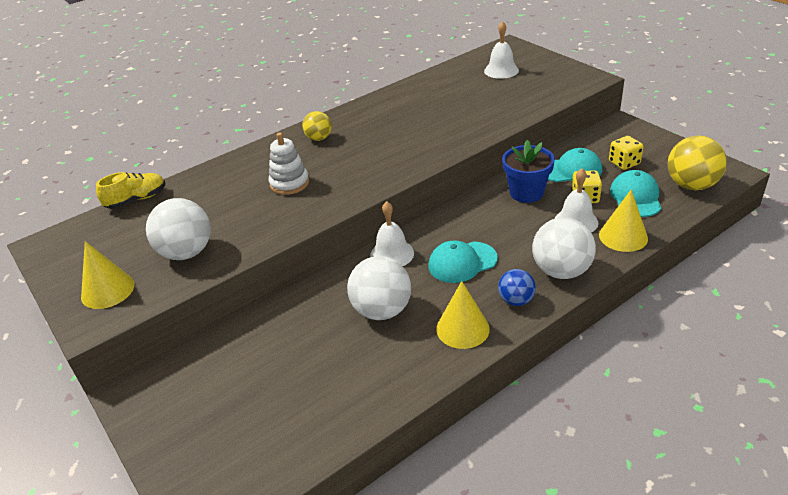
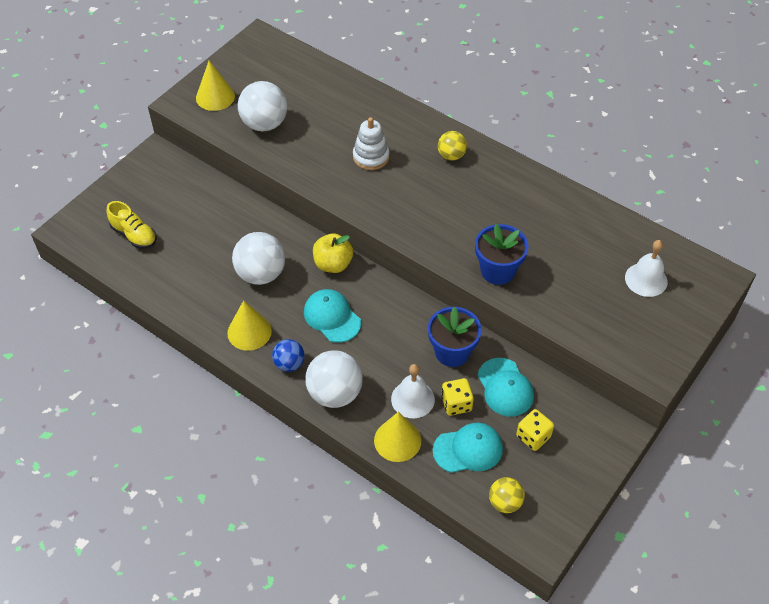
camera: 70 degrees right, 15 degrees up
yellow shoe [96,172,165,209] -> yellow shoe moved to [106,201,157,249]
white bell [370,201,414,266] -> yellow apple [313,233,353,273]
yellow ball [668,136,727,190] -> yellow ball [489,477,525,513], size x0.58
none -> blue flower pot [475,224,528,285]

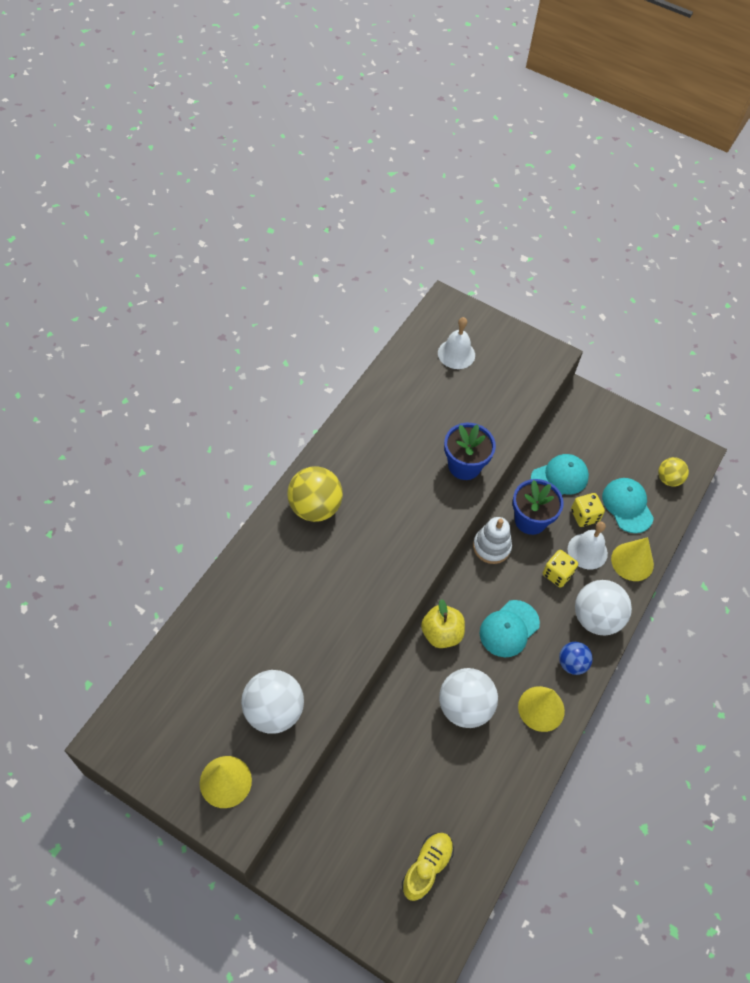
camera: 100 degrees left, 5 degrees up
white stacking toy [353,117,389,170] -> white stacking toy moved to [473,517,512,564]
yellow ball [438,131,467,161] -> yellow ball [287,466,343,522], size x1.72
yellow dice [516,409,554,451] -> yellow dice moved to [543,550,578,588]

